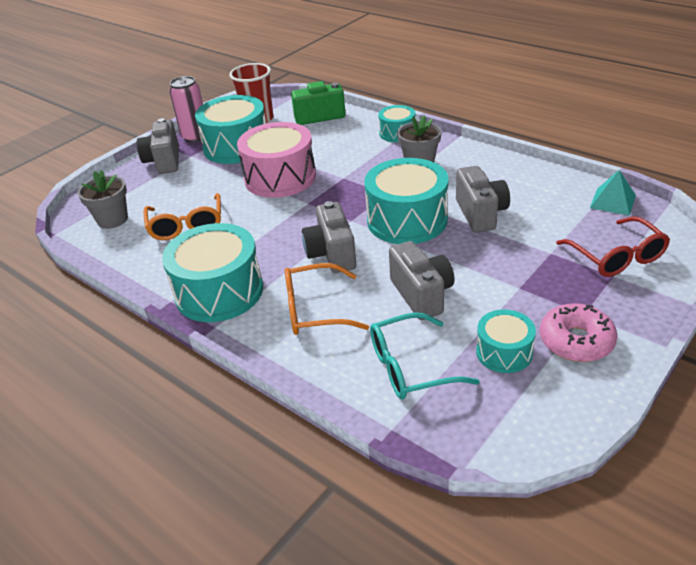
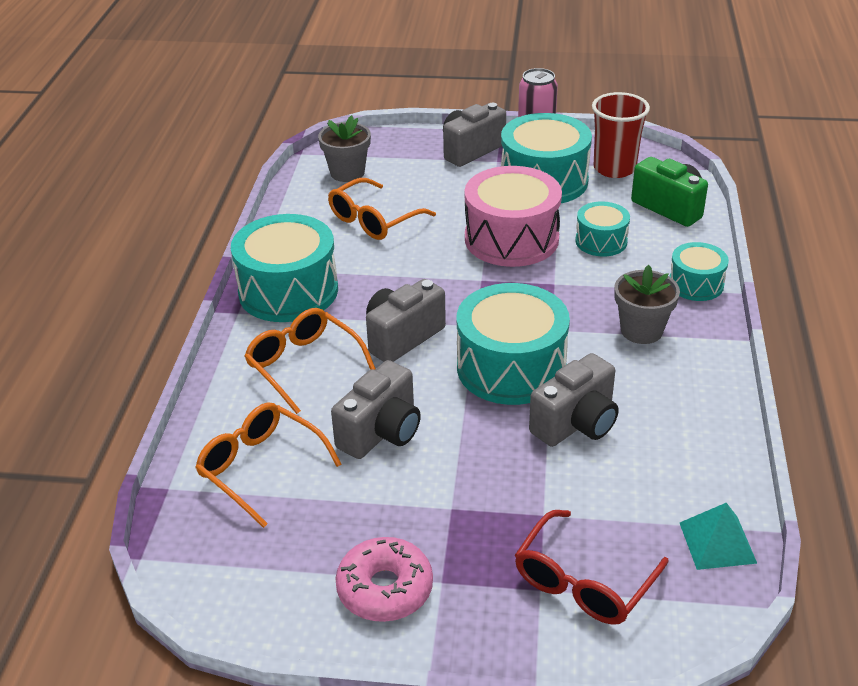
camera: 55 degrees right, 0 degrees up
turquoise glasses [370,312,480,400] -> orange glasses [195,402,342,528]
turquoise drum [476,309,536,373] -> turquoise drum moved to [575,201,630,257]

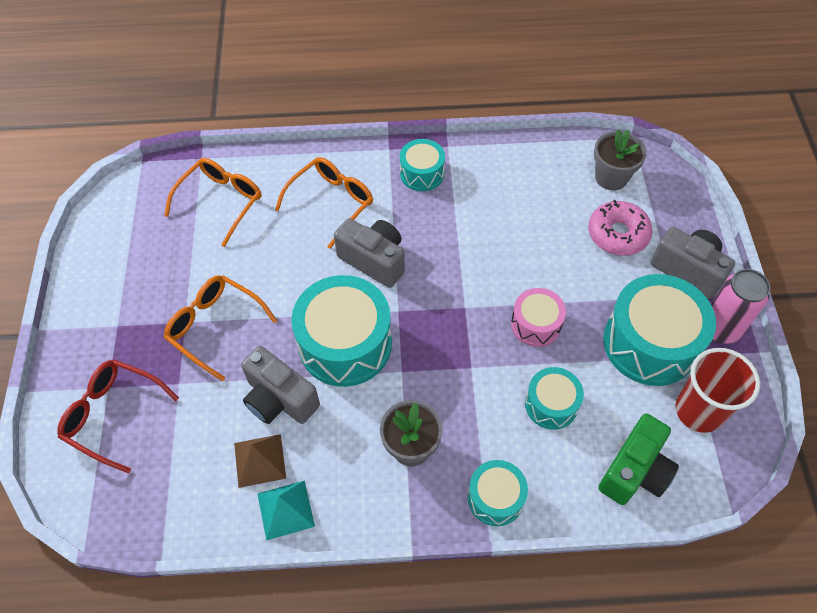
camera: 80 degrees right, 20 degrees up
turquoise drum [231,214,338,322] -> turquoise drum [400,139,445,191], size x0.54
orange glasses [328,178,436,240] -> orange glasses moved to [164,275,277,382]
grey camera [331,360,421,459] -> none
pink donut [335,537,433,622] -> pink donut moved to [588,200,652,256]
pink drum [464,166,562,267] -> pink drum [511,288,566,347], size x0.54
turquoise pyramid [680,503,757,570] -> turquoise pyramid moved to [257,480,315,541]
none -> brown pyramid [234,434,286,488]

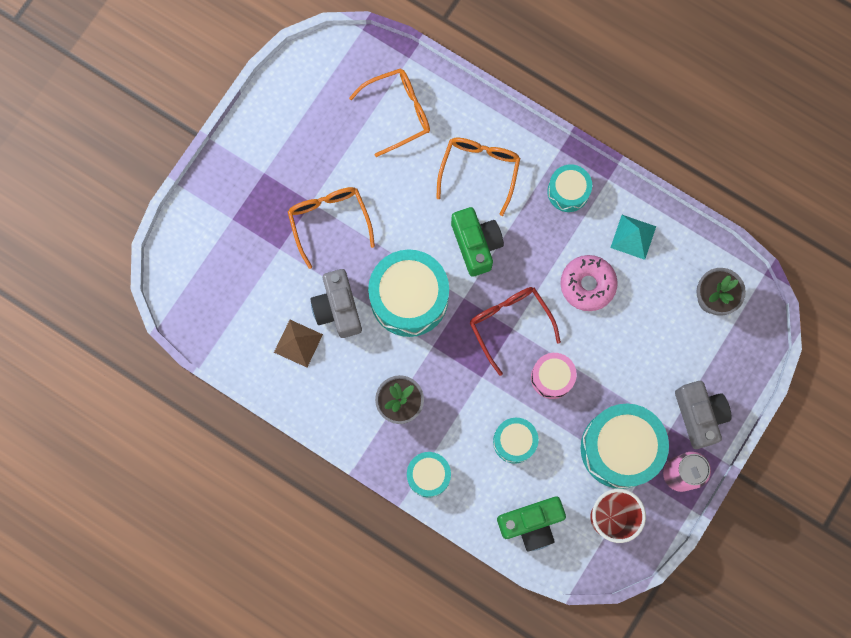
camera: 35 degrees right, 20 degrees up
red glasses [57,359,179,473] -> red glasses moved to [470,287,561,376]
turquoise pyramid [257,480,315,541] -> turquoise pyramid moved to [610,215,656,260]
orange glasses [275,157,373,249] -> orange glasses turned 60 degrees counterclockwise [436,138,520,216]
grey camera [334,218,405,288] -> green camera [451,207,504,277]
pink donut [588,200,652,256] -> pink donut moved to [560,255,618,311]

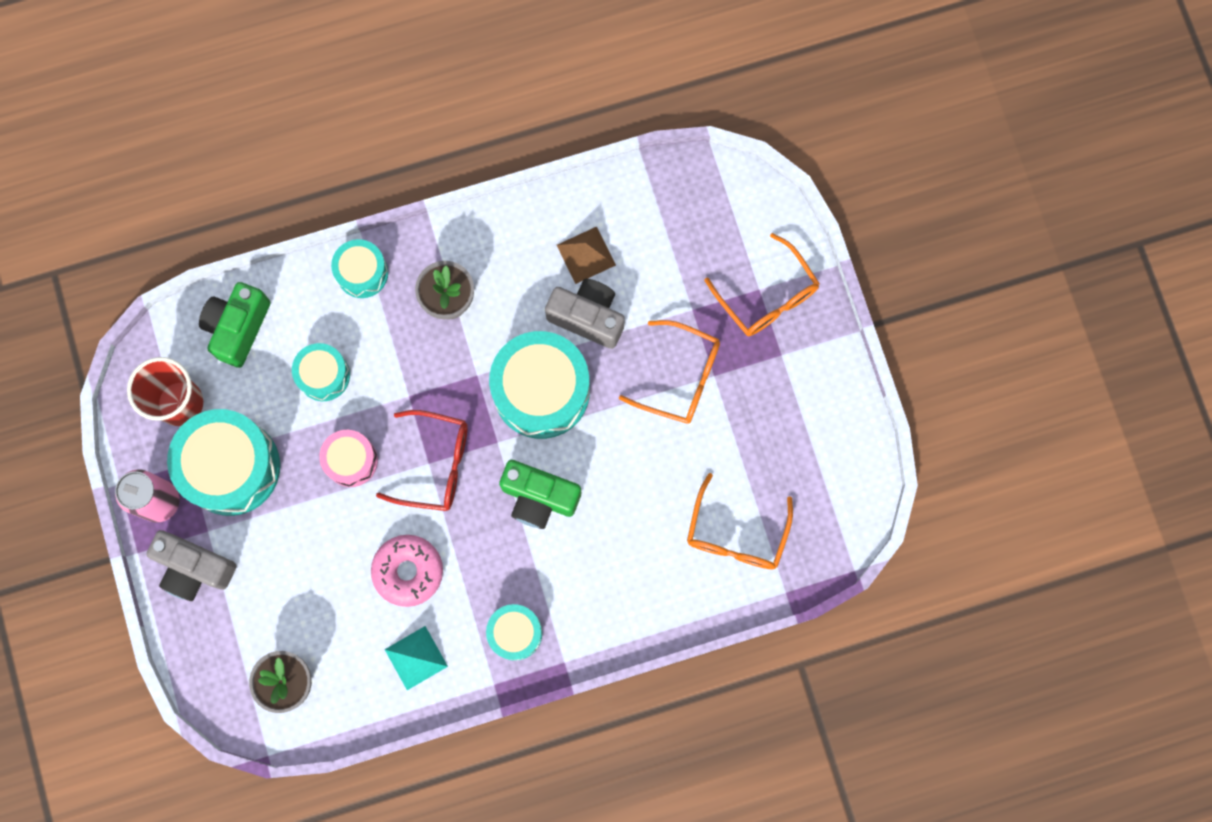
camera: 130 degrees right, 0 degrees up
orange glasses [436,138,520,216] -> orange glasses moved to [704,233,820,336]

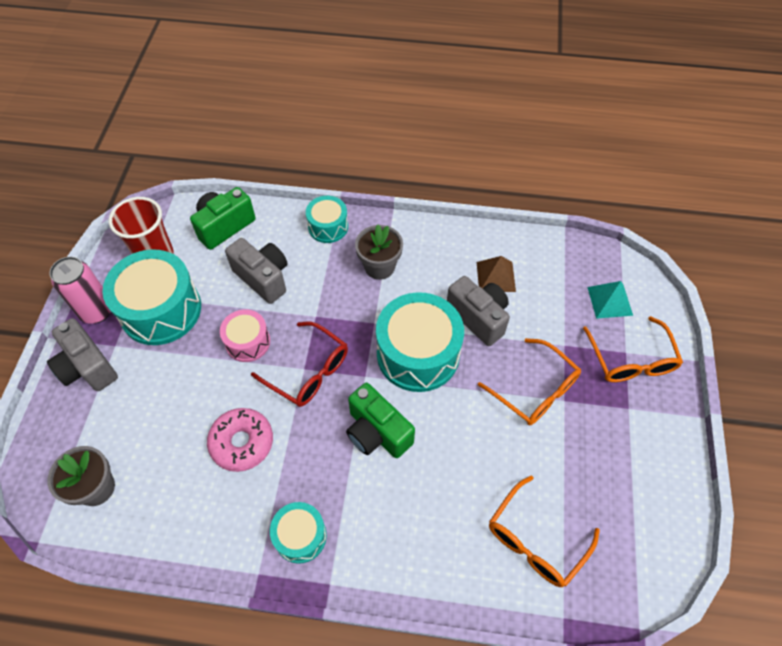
camera: 25 degrees right, 20 degrees down
turquoise drum [292,343,350,401] -> grey camera [225,238,287,304]
turquoise pyramid [384,626,448,690] -> turquoise pyramid moved to [587,281,633,319]

